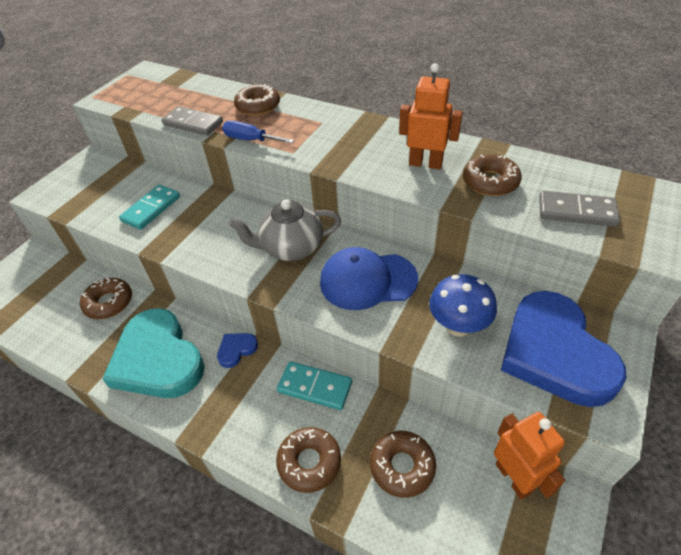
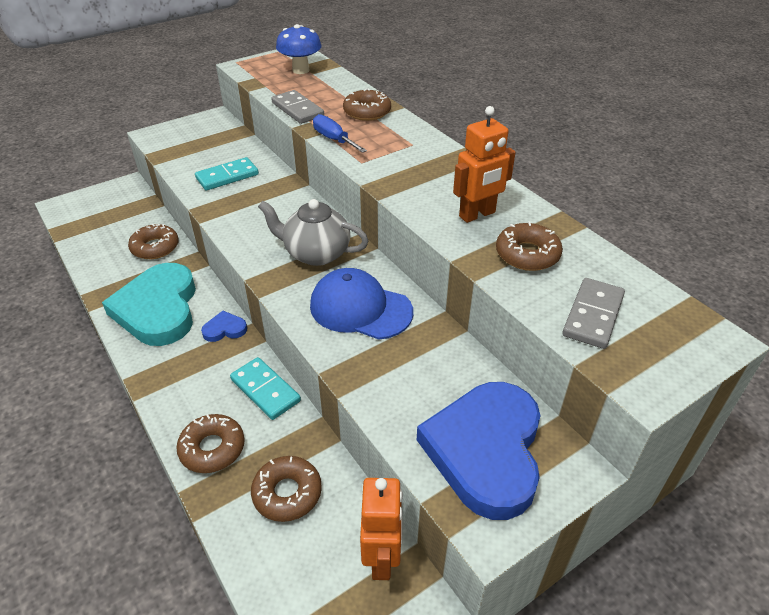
camera: 25 degrees right, 5 degrees down
orange robot [399,63,463,169] -> orange robot turned 105 degrees clockwise [453,106,516,223]
blue mushroom [429,274,497,337] -> blue mushroom moved to [276,24,322,74]
grey domino [539,190,620,227] -> grey domino turned 75 degrees clockwise [562,278,625,349]

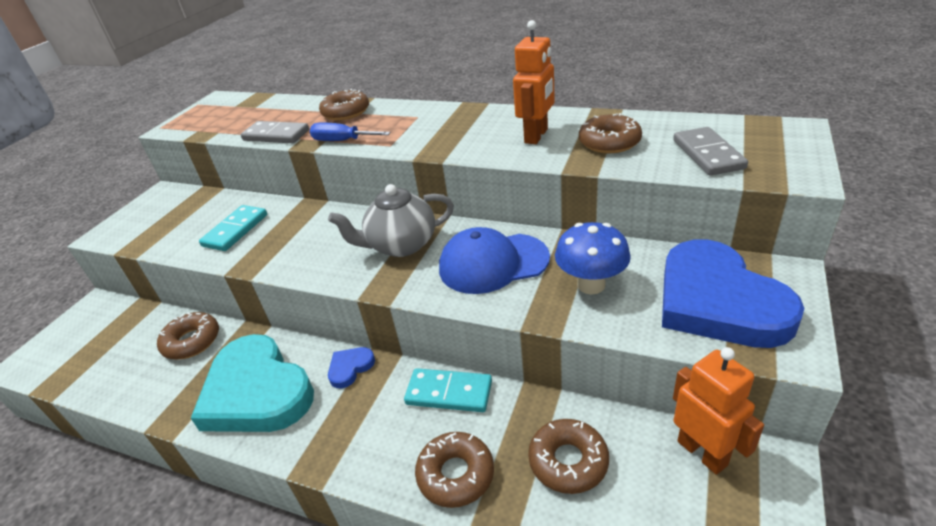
camera: 30 degrees left, 5 degrees down
blue mushroom [276,24,322,74] -> blue mushroom moved to [555,222,631,295]

